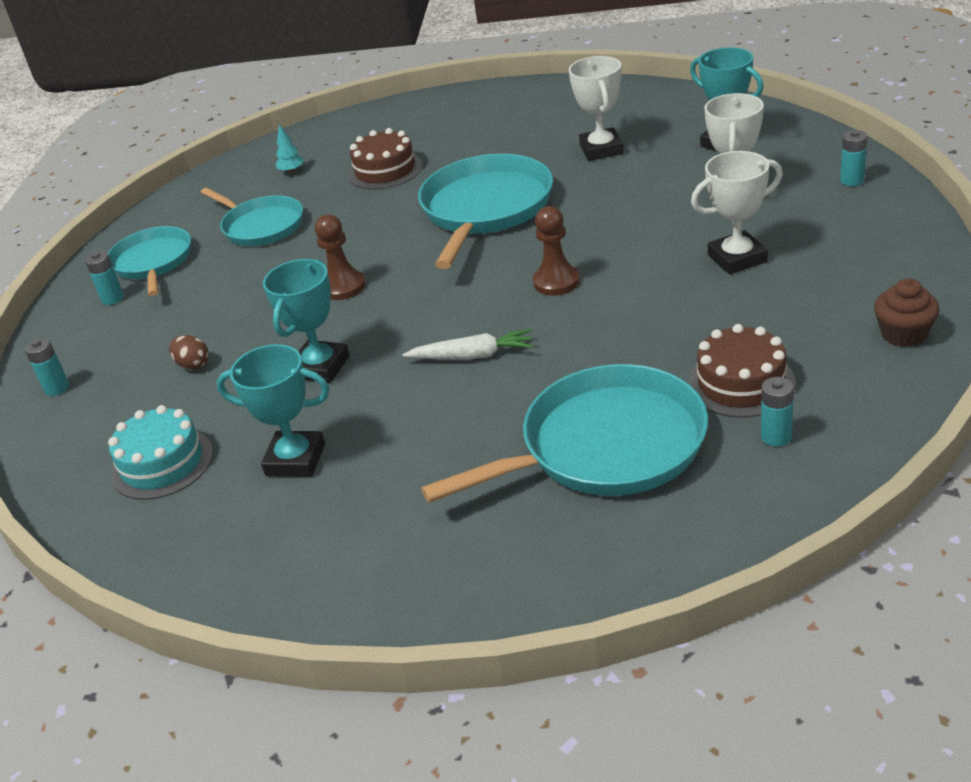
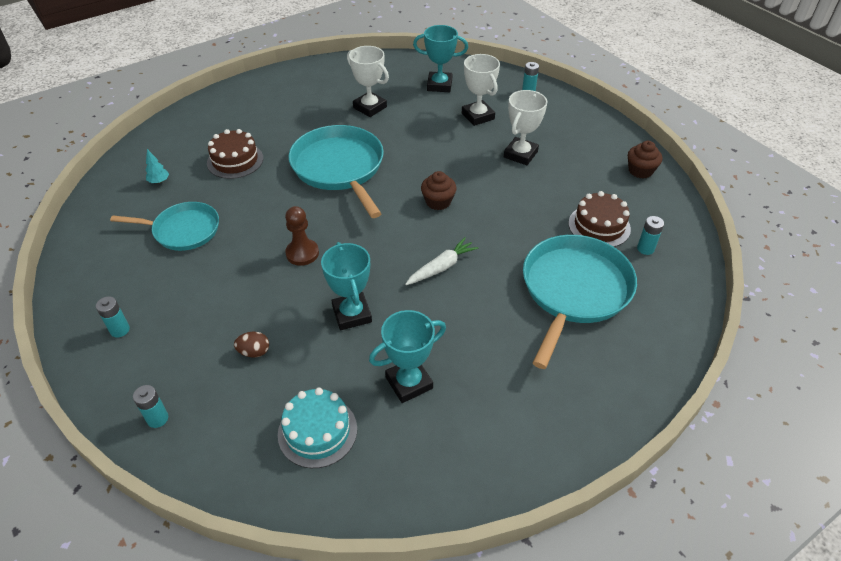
camera: 45 degrees left, 10 degrees up
turquoise pan [108,226,191,296] -> none
brown pawn [533,206,580,296] -> brown cupcake [421,171,457,210]

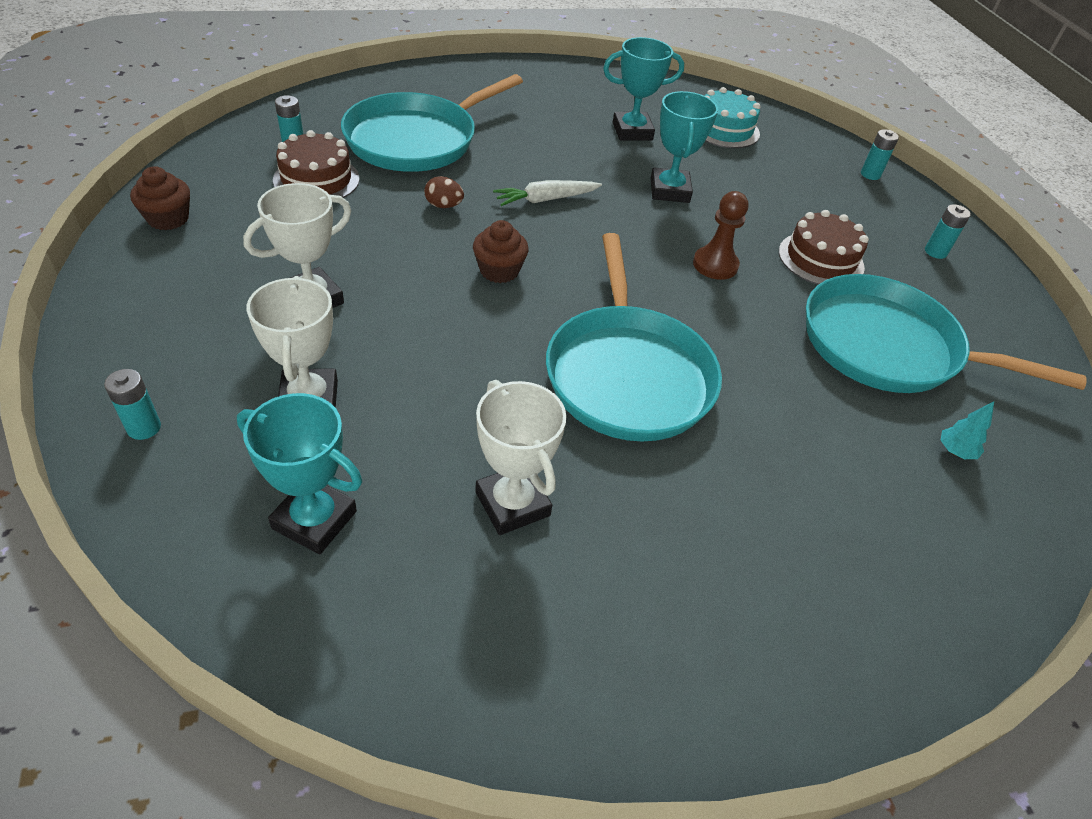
camera: 165 degrees left, 0 degrees up
turquoise pan [110,202,219,251] -> turquoise pan [806,274,1087,393], size x1.58
brown cake [207,129,263,179] -> brown cake moved to [779,210,869,285]
brown egg [234,332,269,358] -> brown egg moved to [424,176,464,208]

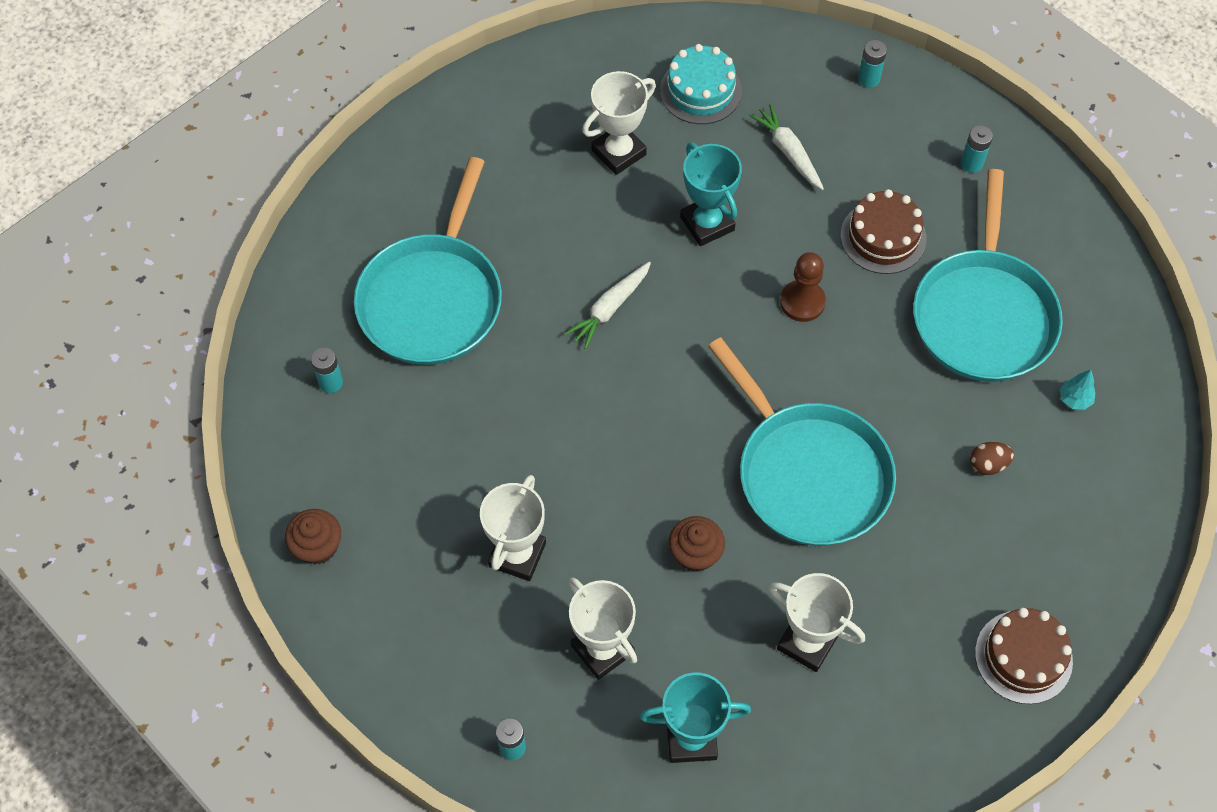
camera: 25 degrees left, 15 degrees up
brown cake [273,130,360,198] -> brown cake moved to [975,608,1073,704]
brown egg [424,176,464,208] -> brown egg moved to [970,442,1014,475]
brown cupcake [473,220,529,283] -> brown cupcake moved to [669,516,725,572]
turquoise trophy [603,37,684,140] -> white trophy [582,71,656,175]
turquoise pan [806,274,1087,393] -> turquoise pan turned 75 degrees counterclockwise [913,169,1063,382]
none -> white carrot [749,104,824,190]

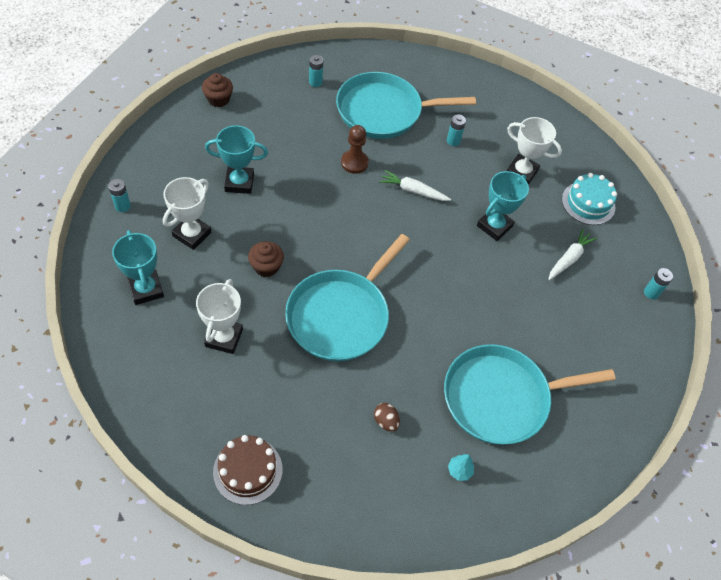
camera: 65 degrees right, 5 degrees down
white trophy [480,475,546,581] -> turquoise trophy [205,126,268,194]
brown pawn [780,252,826,322] -> brown pawn moved to [341,125,369,174]
brown cake [841,189,927,274] -> none
turquoise battery [961,125,993,173] -> turquoise battery moved to [447,114,466,146]

